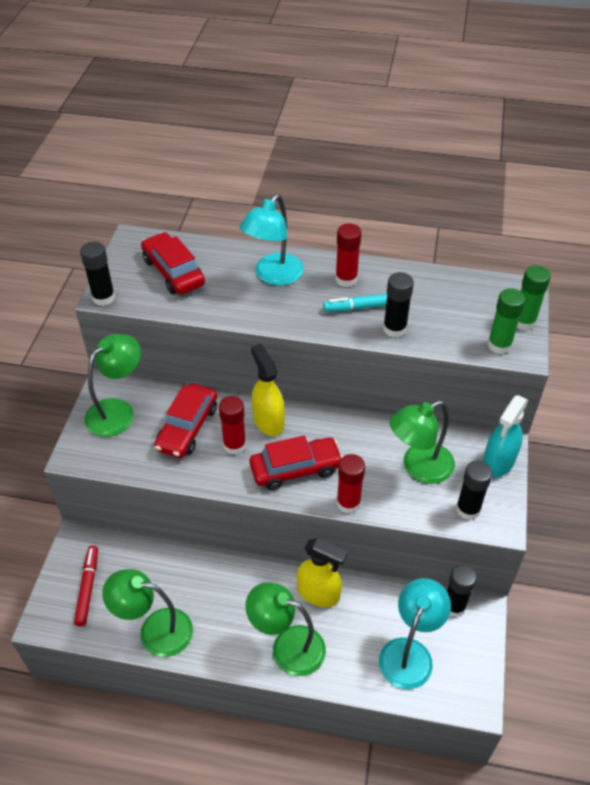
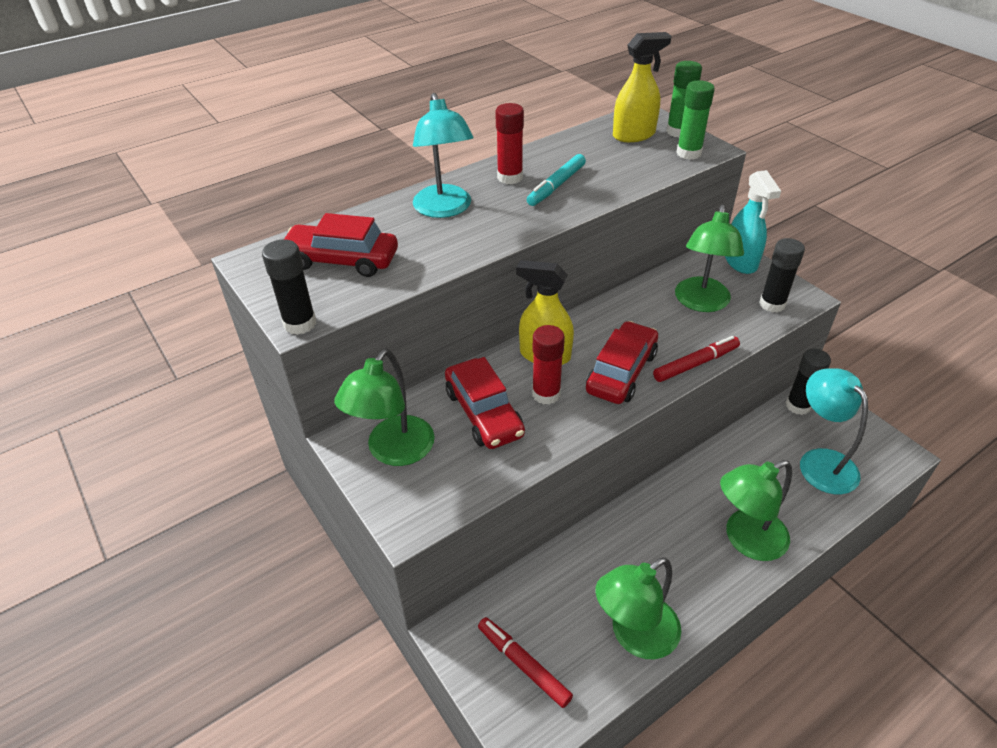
camera: 45 degrees left, 5 degrees down
green lamp [84,334,141,437] -> green lamp turned 150 degrees counterclockwise [334,349,435,466]
yellow spray bottle [297,538,347,607] -> yellow spray bottle moved to [613,32,672,142]
red glue stick [337,454,365,514] -> red marker [653,336,740,382]
black glue stick [383,272,414,338] -> none

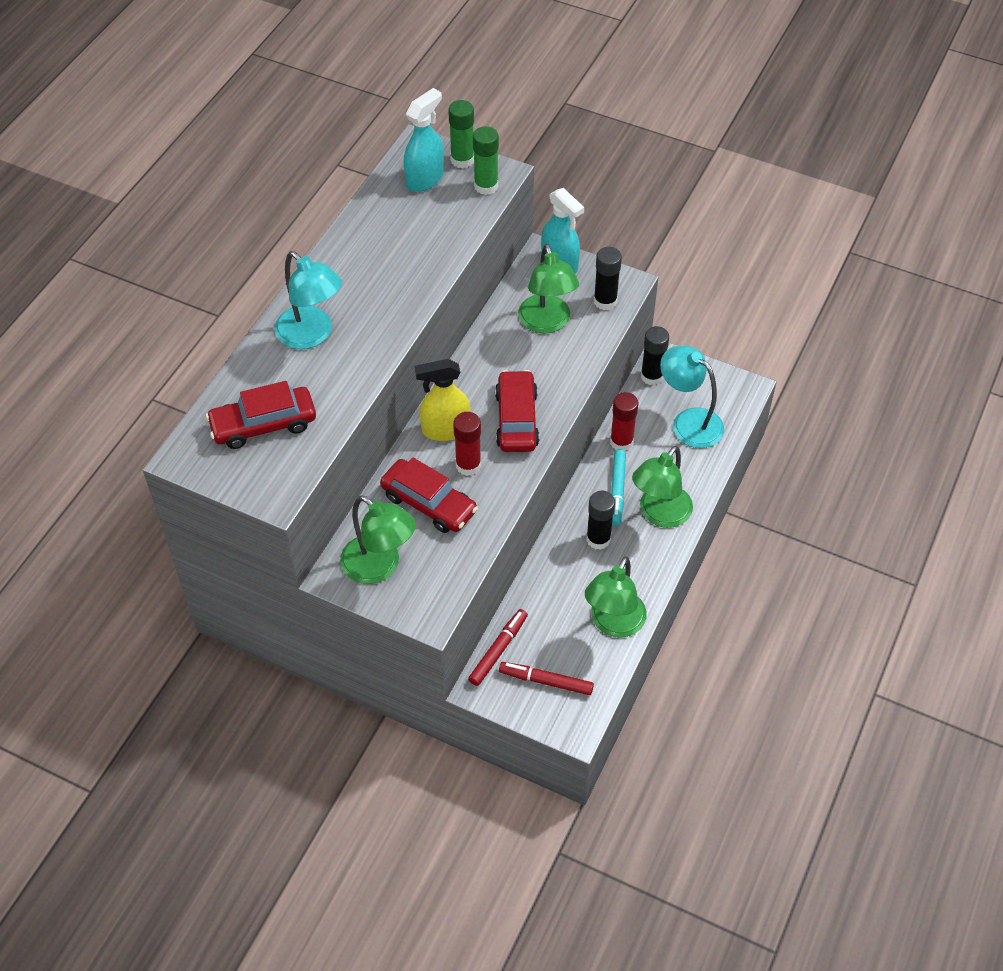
camera: 30 degrees left, 10 degrees up
black glue stick [262,239,316,335] -> black glue stick moved to [586,491,615,550]
green lamp [334,349,435,466] -> green lamp turned 45 degrees counterclockwise [340,495,416,584]
red glue stick [495,103,524,184] -> red glue stick moved to [610,392,639,451]
turquoise marker [527,154,586,206] -> turquoise marker moved to [611,449,626,526]
yellow spray bottle [613,32,672,142] -> turquoise spray bottle [404,88,444,192]
red marker [653,336,740,382] -> red marker moved to [468,609,528,686]

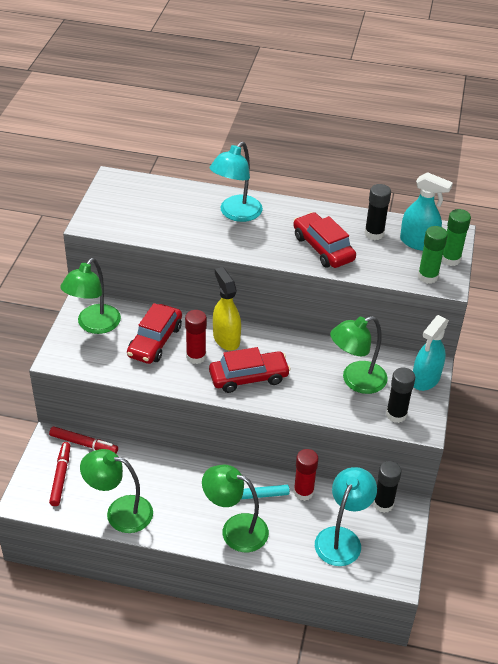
camera: 75 degrees right, 10 degrees down
red car [206,381,316,449] -> red car moved to [293,212,356,268]
black glue stick [586,491,615,550] -> black glue stick moved to [364,184,391,240]

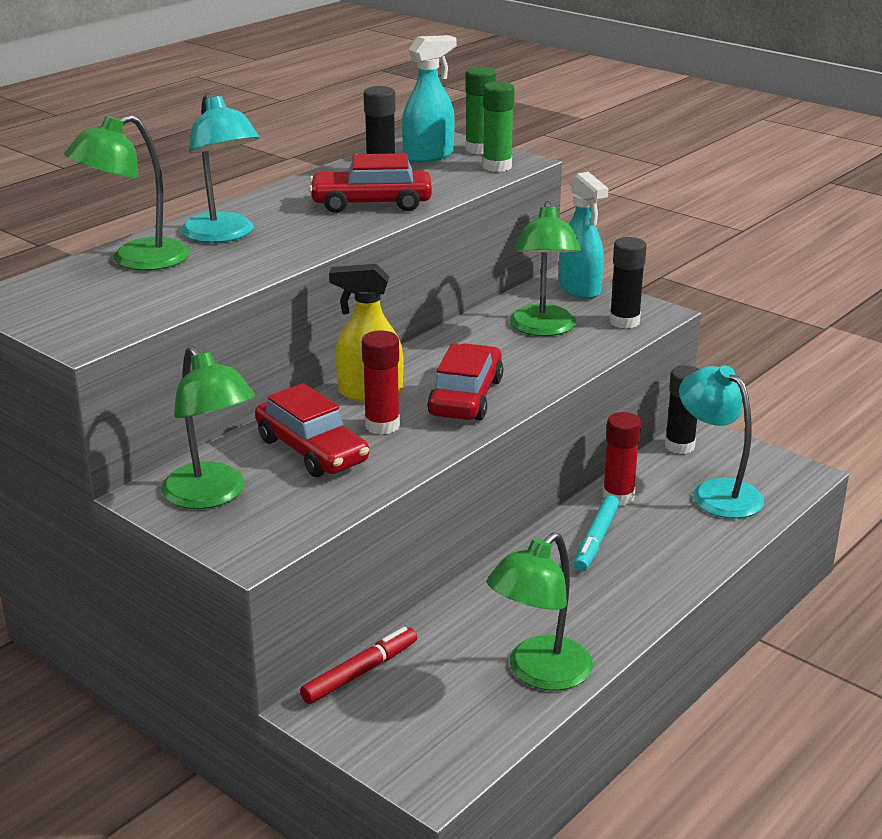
camera: 60 degrees left, 15 degrees down
red marker [49,442,71,506] -> none
green lamp [202,465,269,552] -> green lamp moved to [64,114,190,271]

